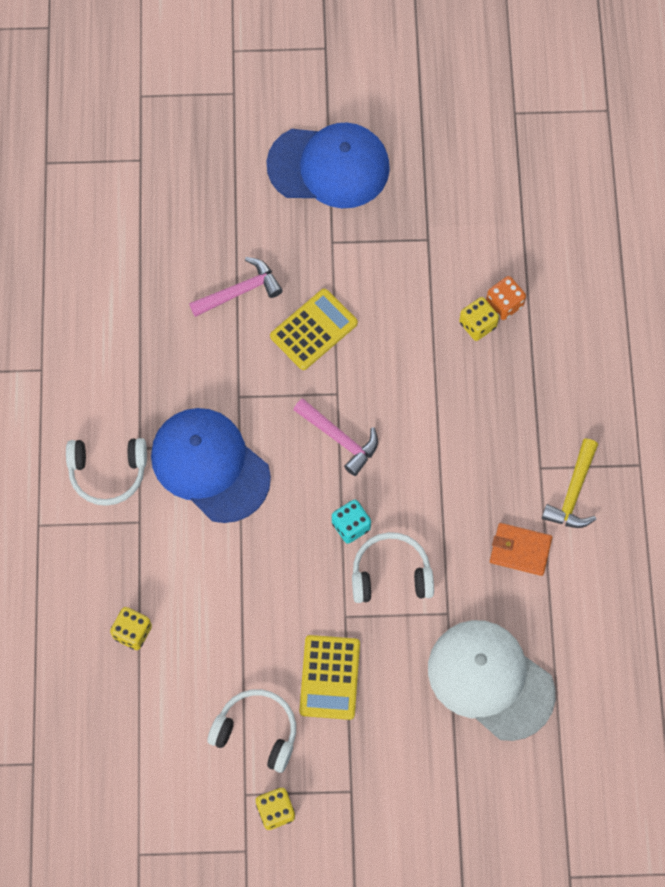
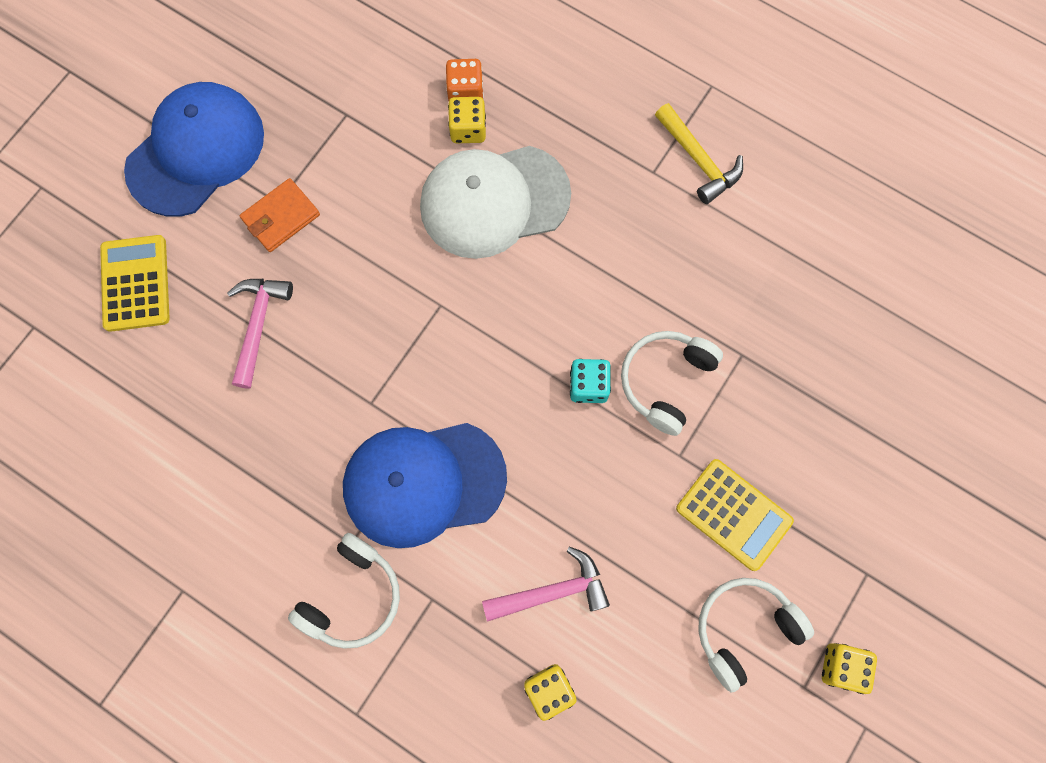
camera: 55 degrees left, 5 degrees up
yellow calculator [270,289,358,370] -> yellow calculator moved to [100,235,170,332]
pink hammer [293,398,378,476] -> pink hammer moved to [482,546,610,622]
white cap [428,620,556,741] -> white cap moved to [420,146,571,259]
orange wallet [490,523,552,576] -> orange wallet moved to [240,178,320,252]

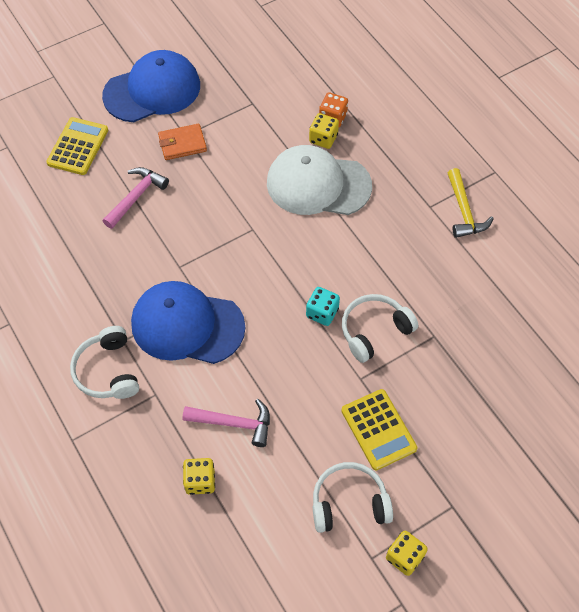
camera: 25 degrees right, 15 degrees down
white headphones [288,533,400,649] -> white headphones turned 105 degrees clockwise [70,326,139,399]

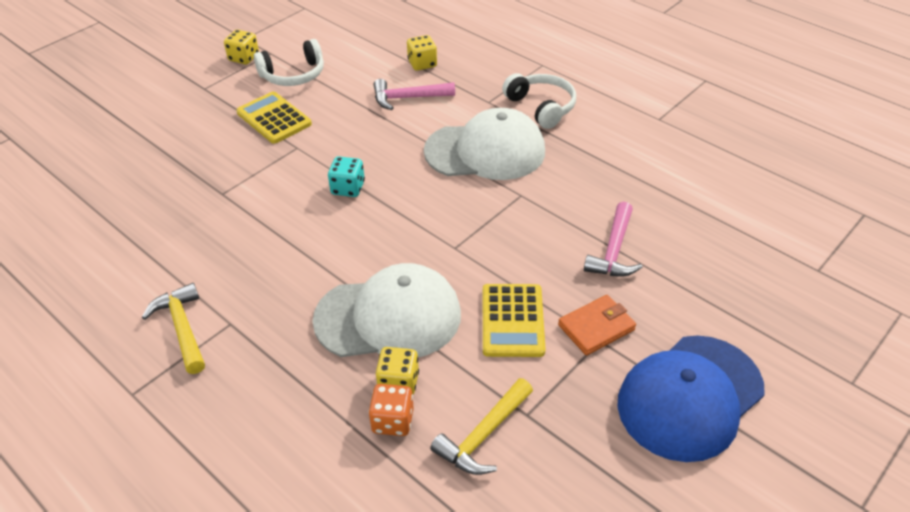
camera: 165 degrees right, 15 degrees down
yellow calculator [46,117,108,175] -> yellow calculator moved to [483,284,545,357]
blue cap [131,281,245,364] -> white cap [424,108,545,180]
white headphones [342,294,418,363] -> none
none -> yellow hammer [430,378,533,475]

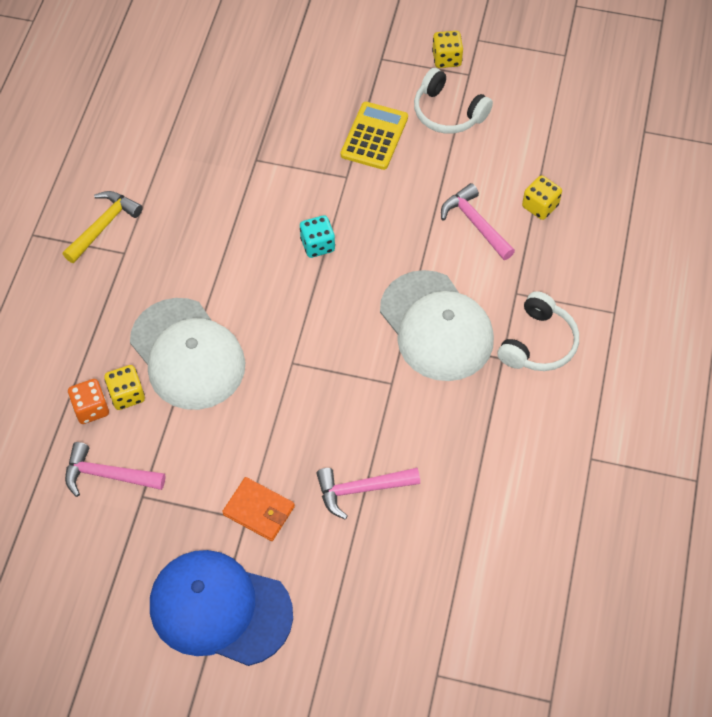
camera: 60 degrees right, 15 degrees up
yellow hammer [430,378,533,475] -> pink hammer [65,442,165,497]
yellow calculator [483,284,545,357] -> none

